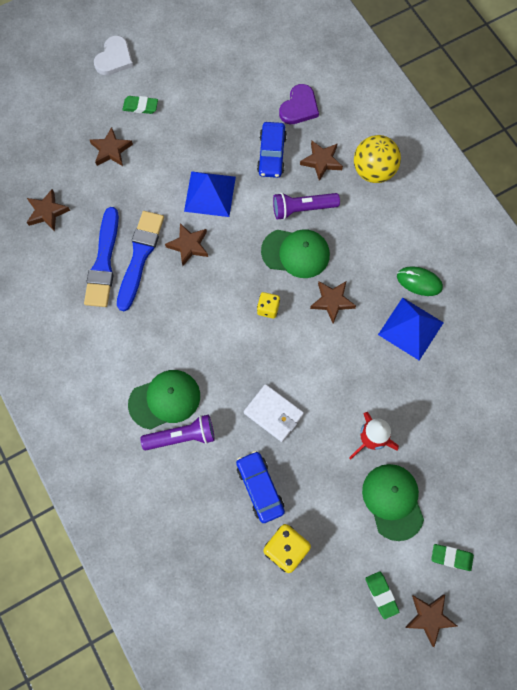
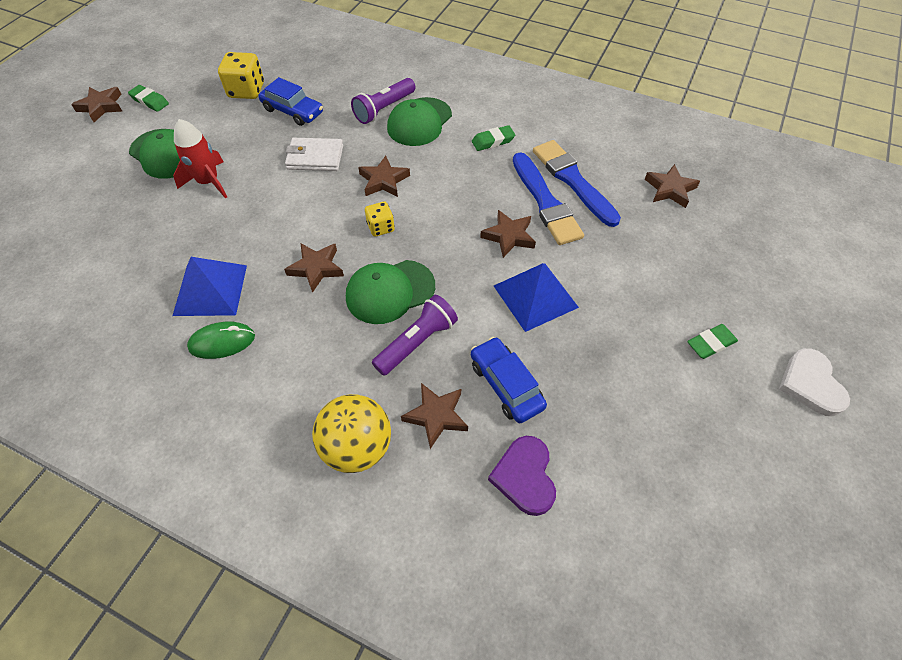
camera: 145 degrees right, 15 degrees down
brown star [90,127,133,166] -> brown star moved to [358,156,410,197]
green eraser [431,544,474,571] -> green eraser moved to [472,125,515,151]

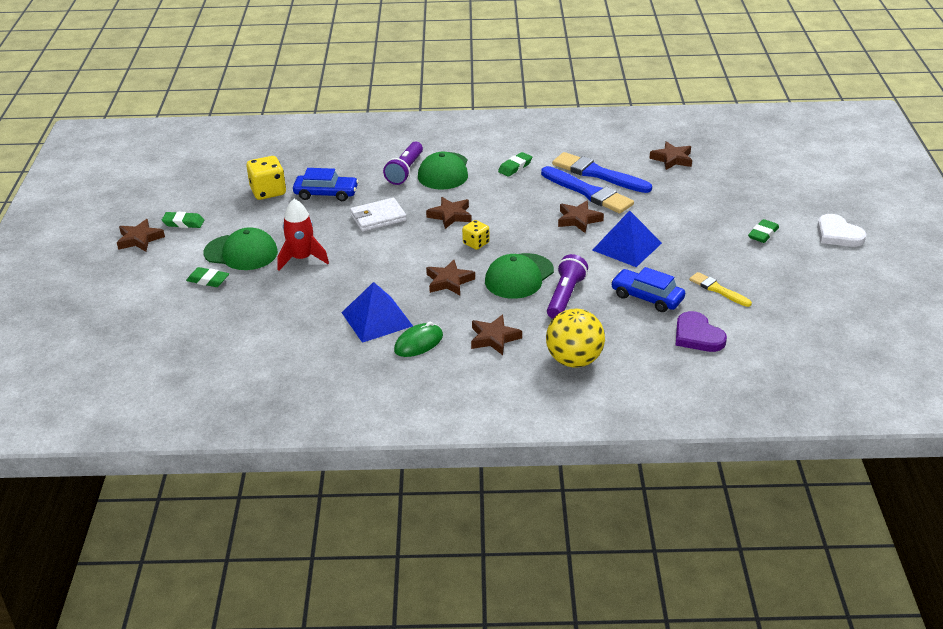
camera: 25 degrees left, 20 degrees down
brown star [401,383,468,449] -> brown star moved to [471,315,522,355]
none -> green eraser [186,267,229,287]
none -> yellow brush [689,272,752,307]

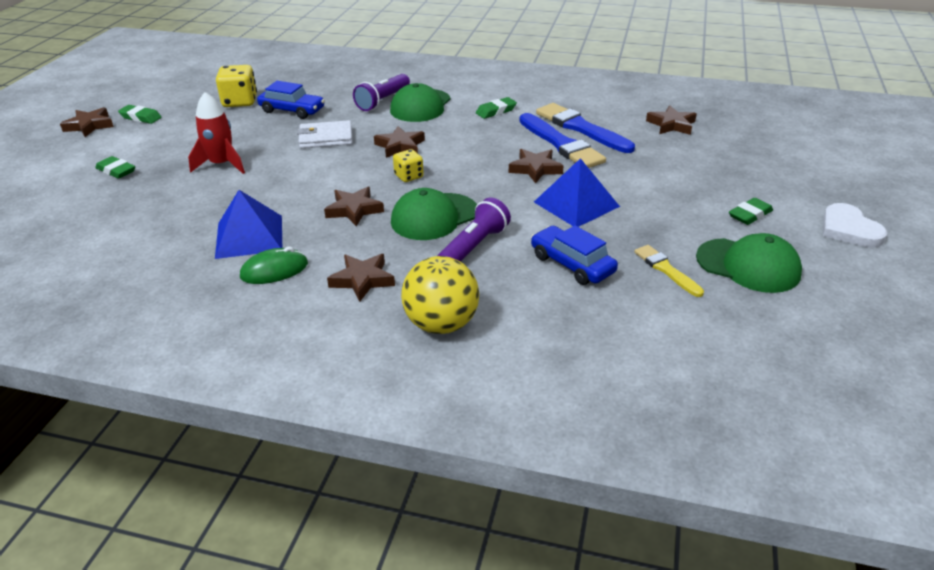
camera: 15 degrees right, 0 degrees up
green cap [203,227,278,270] -> green cap moved to [696,233,802,293]
purple heart [675,311,727,352] -> none

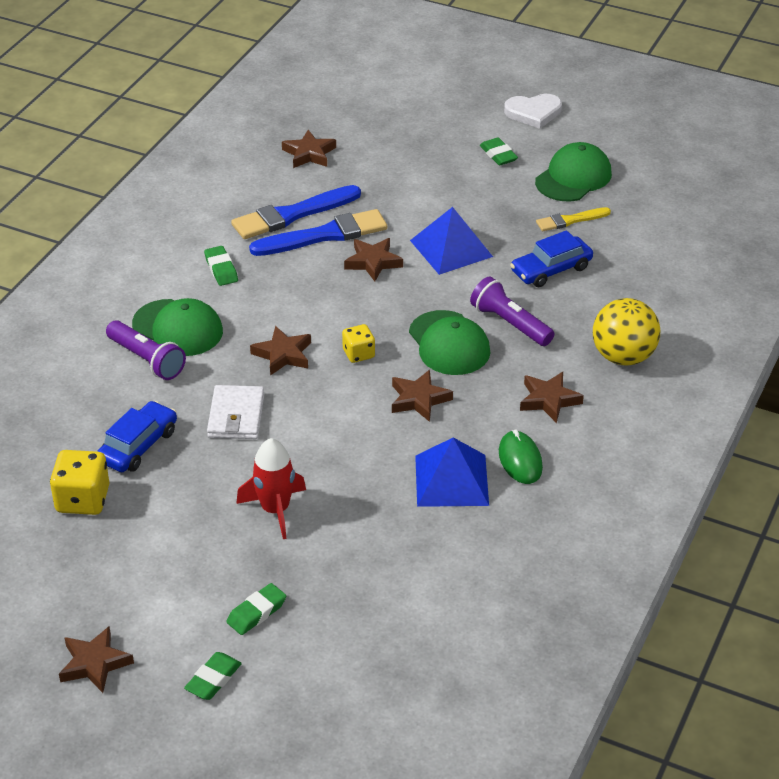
camera: 80 degrees left, 5 degrees up
green eraser [118,105,162,124] -> green eraser moved to [184,652,242,700]

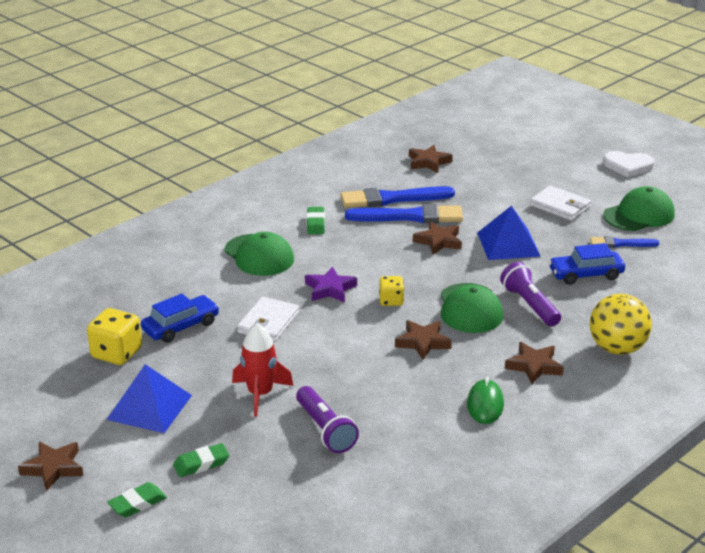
camera: 20 degrees right, 10 degrees down
purple flashlight [106,320,186,380] -> purple flashlight moved to [296,386,359,453]
brown star [250,326,311,376] -> purple star [305,266,357,303]
blue pyramid [415,437,489,507] -> blue pyramid moved to [106,364,192,433]
green eraser [480,138,518,165] -> none
yellow brush [536,207,611,231] -> blue brush [590,236,659,248]
none -> white wallet [530,186,591,221]

